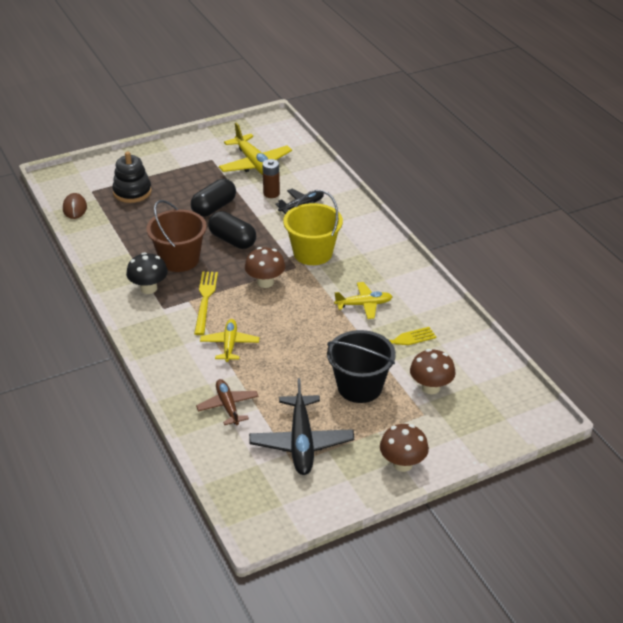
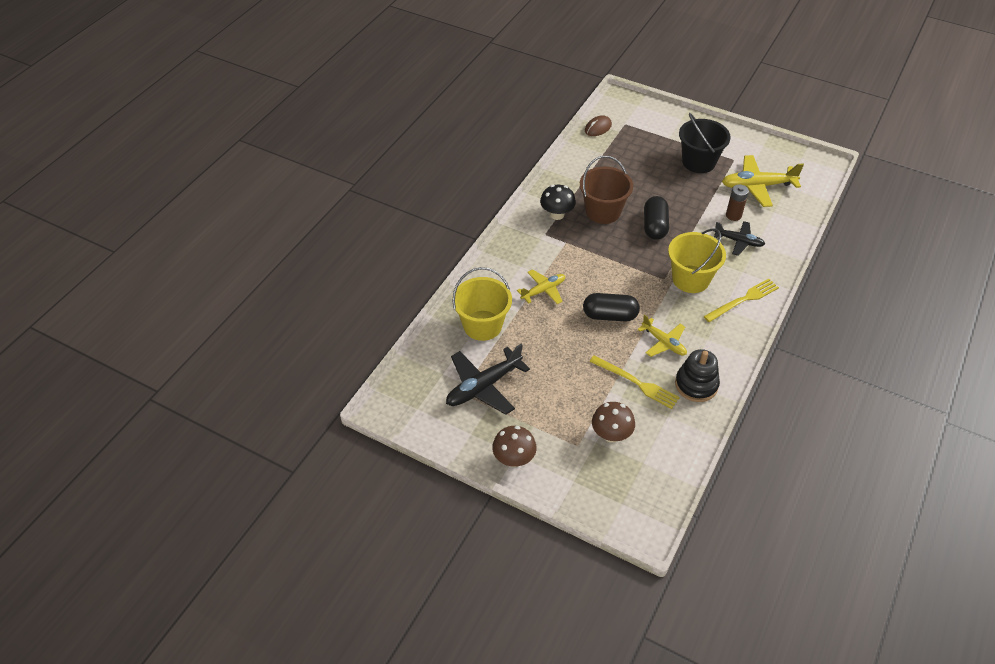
camera: 55 degrees right, 10 degrees up
black stacking toy [112,152,151,203] -> black stacking toy moved to [675,349,720,402]
black capsule [191,179,236,217] -> black capsule moved to [583,293,640,322]
yellow fork [194,272,218,335] -> yellow fork moved to [703,279,779,322]
brown plane [196,379,259,425] -> yellow bucket [452,267,512,341]
yellow plane [219,122,292,175] -> yellow plane turned 60 degrees clockwise [722,155,804,207]
brown mushroom [245,247,285,288] -> none
black bucket [327,330,396,403] -> black bucket moved to [679,113,731,173]

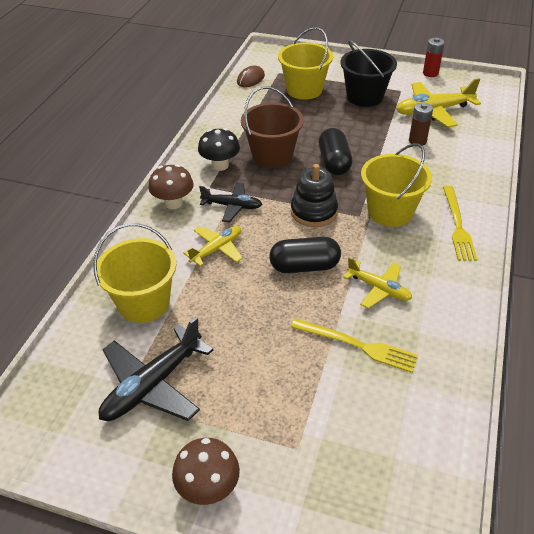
camera: 10 degrees left, 5 degrees down
brown mushroom [592,402,635,443] -> brown mushroom moved to [149,164,194,209]
black stacking toy [675,349,720,402] -> black stacking toy moved to [291,164,338,227]
yellow fork [703,279,779,322] -> yellow fork turned 135 degrees clockwise [443,186,478,261]
black plane [714,221,765,256] -> black plane moved to [199,182,262,222]
none -> yellow bucket [278,27,333,100]
none -> red battery [423,38,445,77]

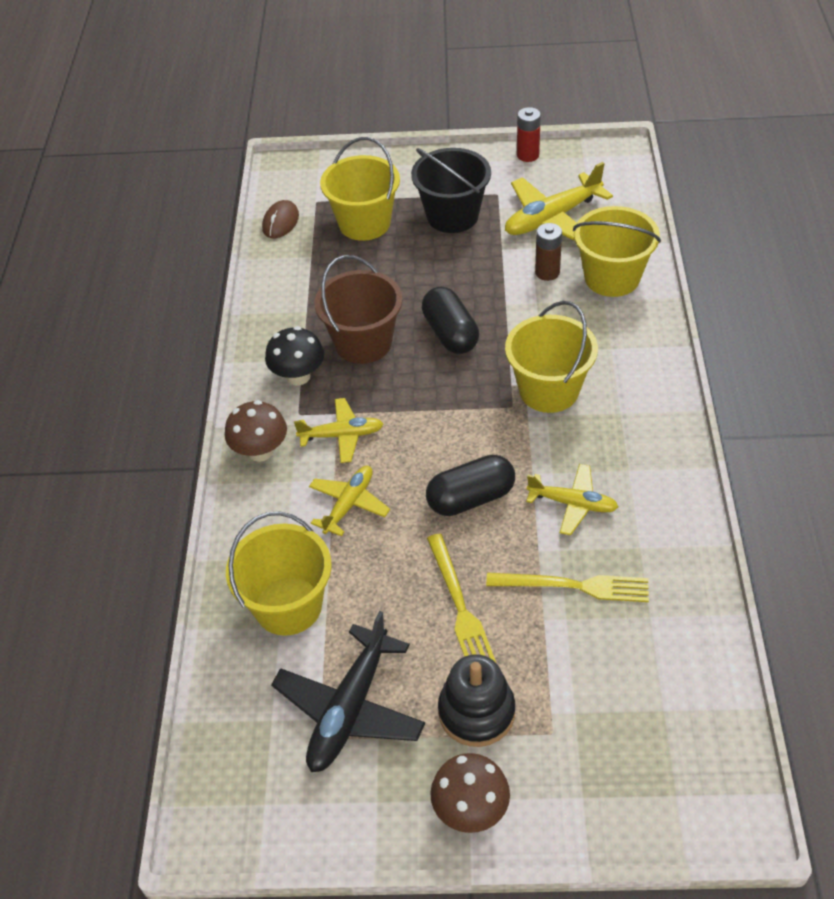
camera: 15 degrees left, 5 degrees up
black plane [199,182,262,222] -> yellow plane [294,398,383,463]
black stacking toy [291,164,338,227] -> black stacking toy moved to [438,654,515,747]
yellow fork [443,186,478,261] -> yellow fork moved to [427,534,497,664]
none -> yellow bucket [573,206,661,297]

